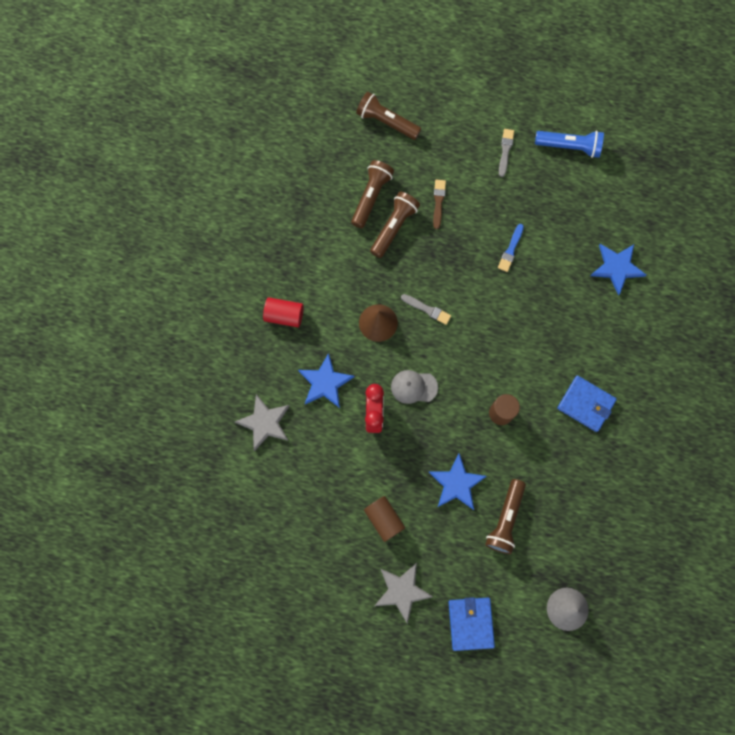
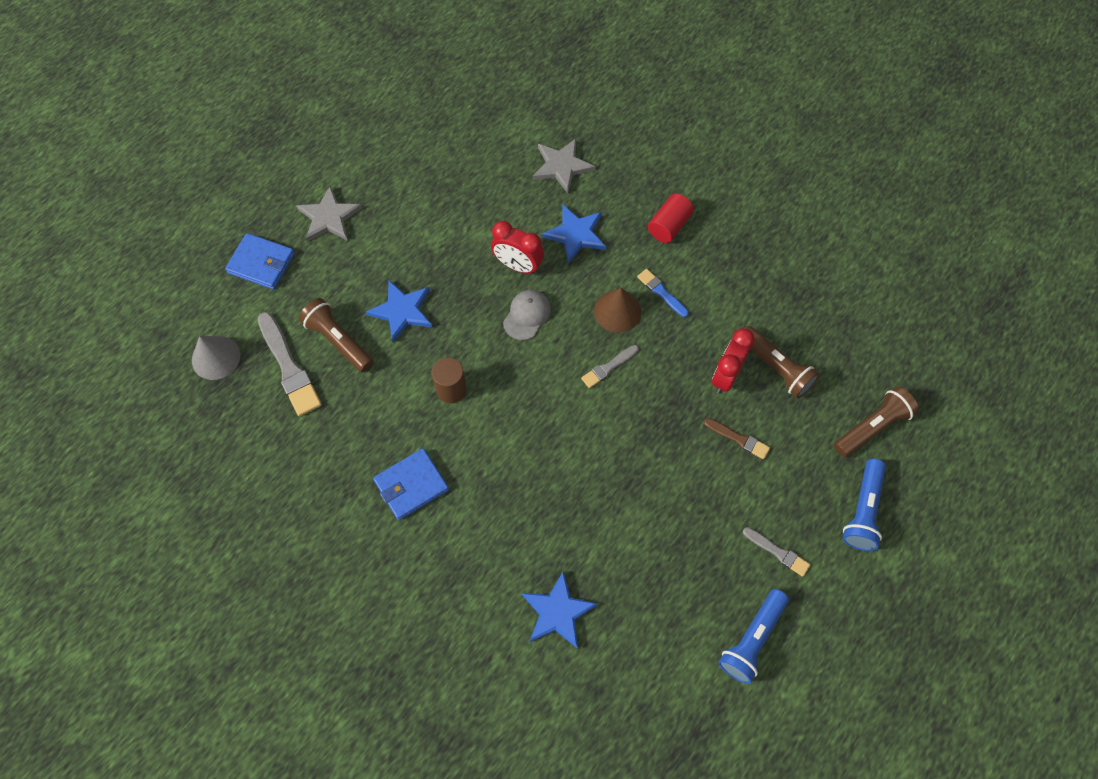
camera: 115 degrees right, 10 degrees down
brown cylinder [364,496,405,542] -> none
brown flashlight [370,192,420,258] -> red clock [712,328,755,393]
blue brush [498,224,524,272] -> blue brush moved to [637,269,689,317]
none -> grey brush [258,312,322,416]
none -> blue flashlight [843,459,886,551]

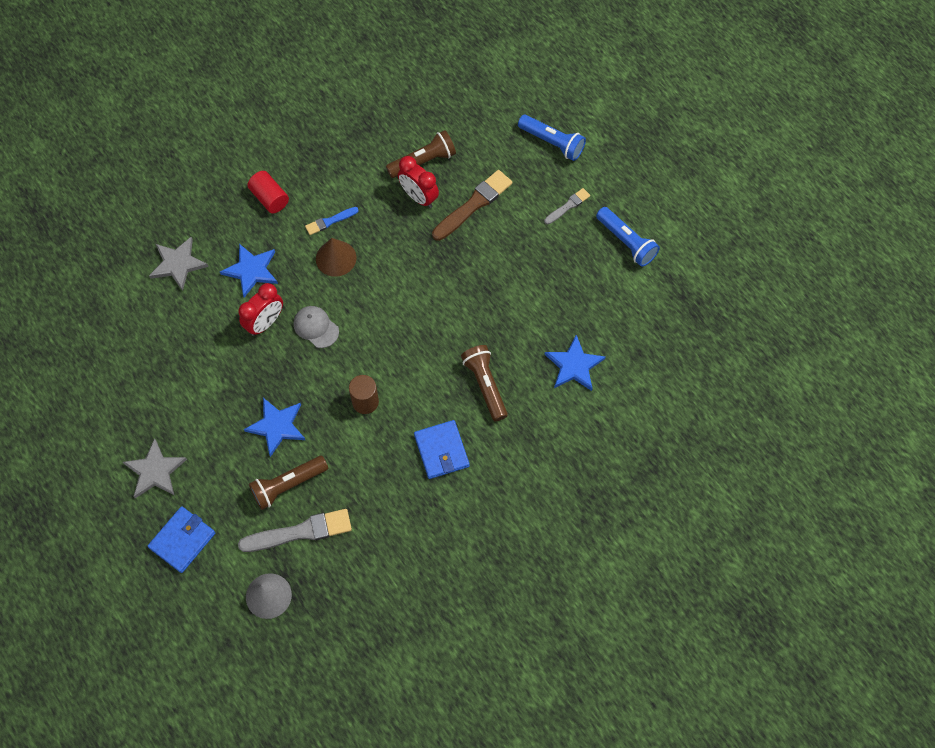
camera: 75 degrees left, 0 degrees up
grey brush [581,345,639,388] -> none
brown brush [704,418,770,459] -> brown brush [432,170,512,241], size x1.81
brown flashlight [834,386,919,457] -> brown flashlight moved to [461,345,508,421]

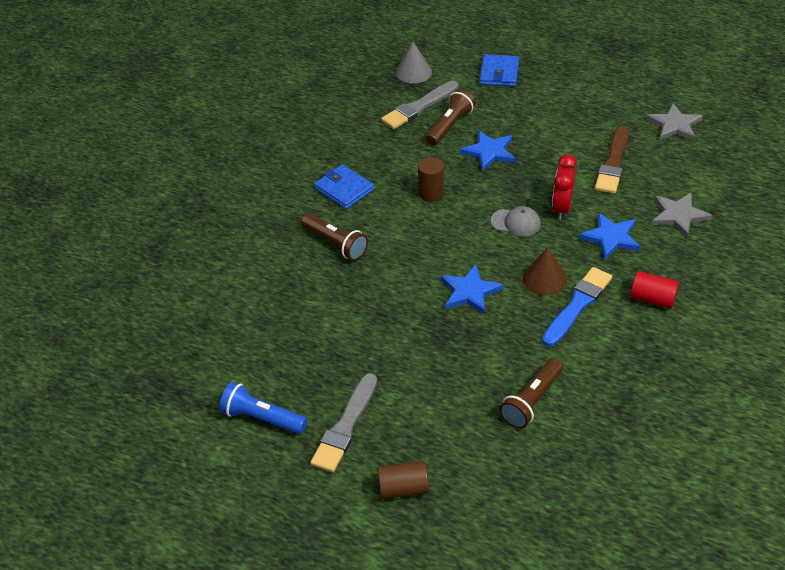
camera: 155 degrees right, 20 degrees down
grey star [123,438,187,498] -> grey star moved to [646,103,703,141]
blue brush [305,207,359,235] -> blue brush [542,267,612,347], size x1.81
red clock [398,156,439,208] -> none
brown brush [432,170,512,241] -> brown brush moved to [595,126,629,194]
blue flashlight [518,115,586,161] -> brown cylinder [377,461,429,499]
grey brush [544,188,590,225] -> grey brush [310,373,377,473], size x1.81
blue star [544,335,606,391] -> blue star moved to [441,264,504,315]

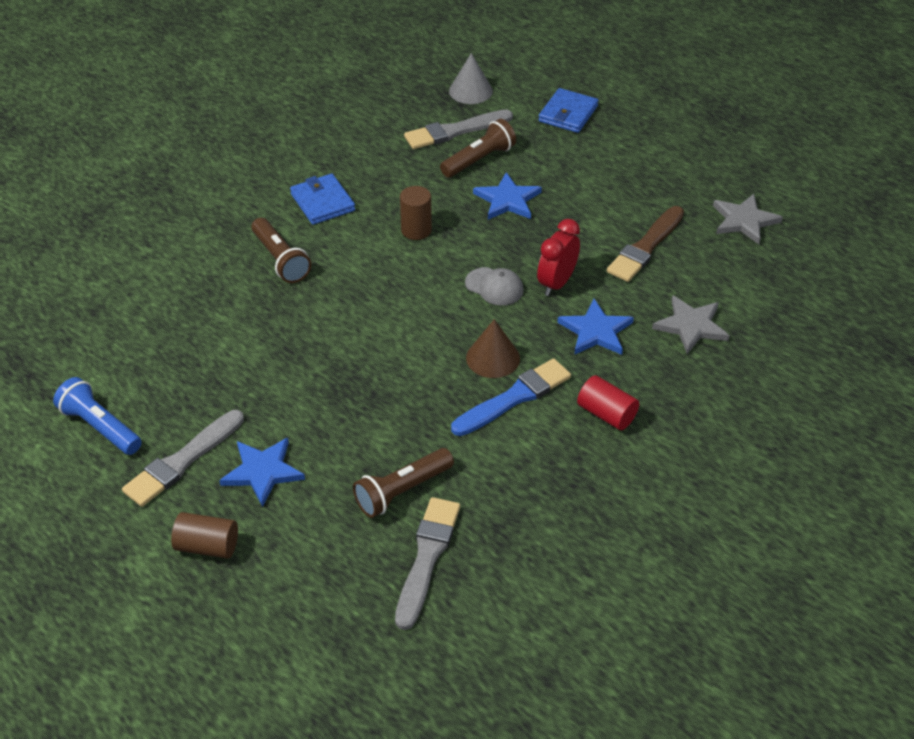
camera: 15 degrees right, 0 degrees up
blue star [441,264,504,315] -> blue star moved to [219,438,305,507]
none -> grey brush [395,497,460,630]

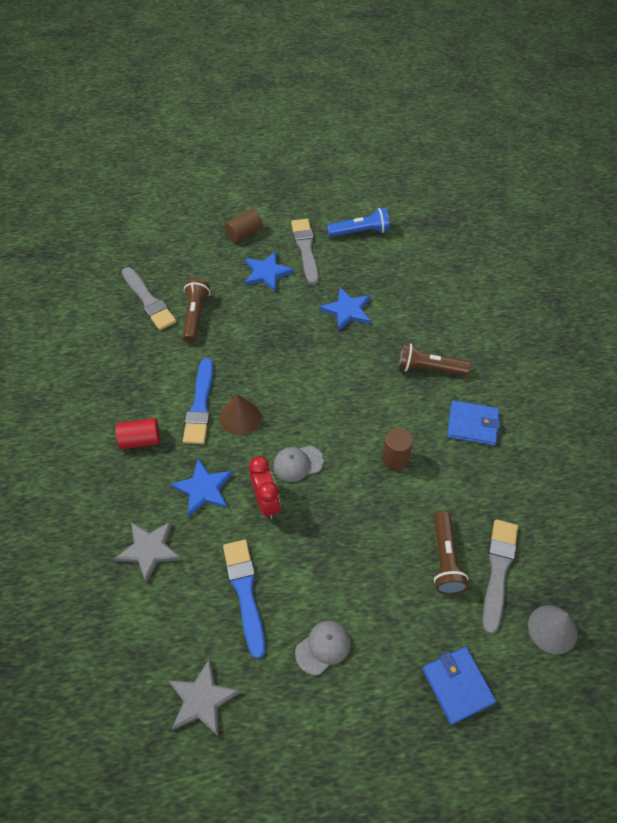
camera: 130 degrees right, 10 degrees up
blue star [473,172,542,220] -> blue star moved to [320,288,371,331]
brown brush [607,206,684,282] -> blue brush [223,540,265,659]
none -> grey cap [295,621,350,675]

